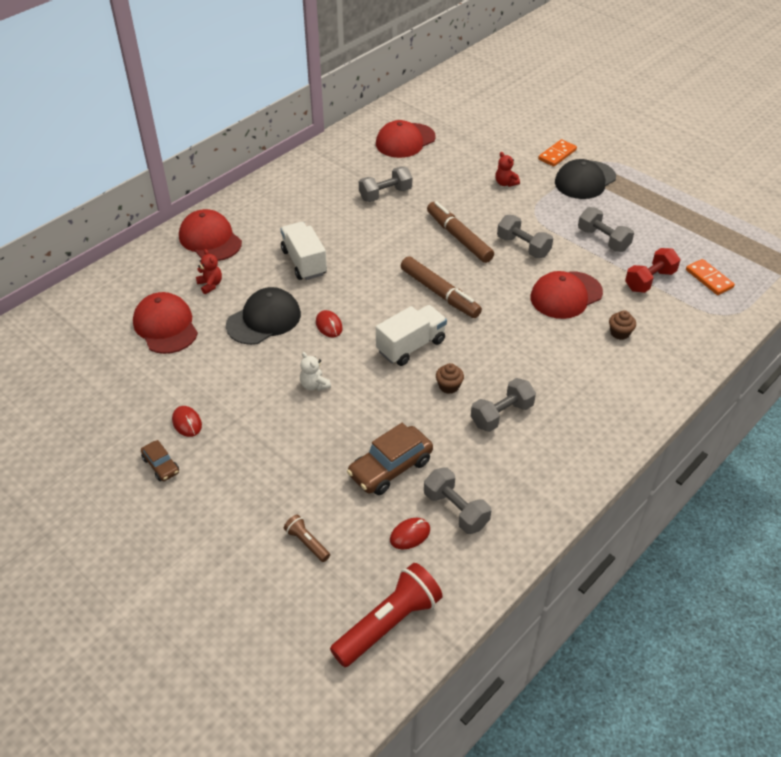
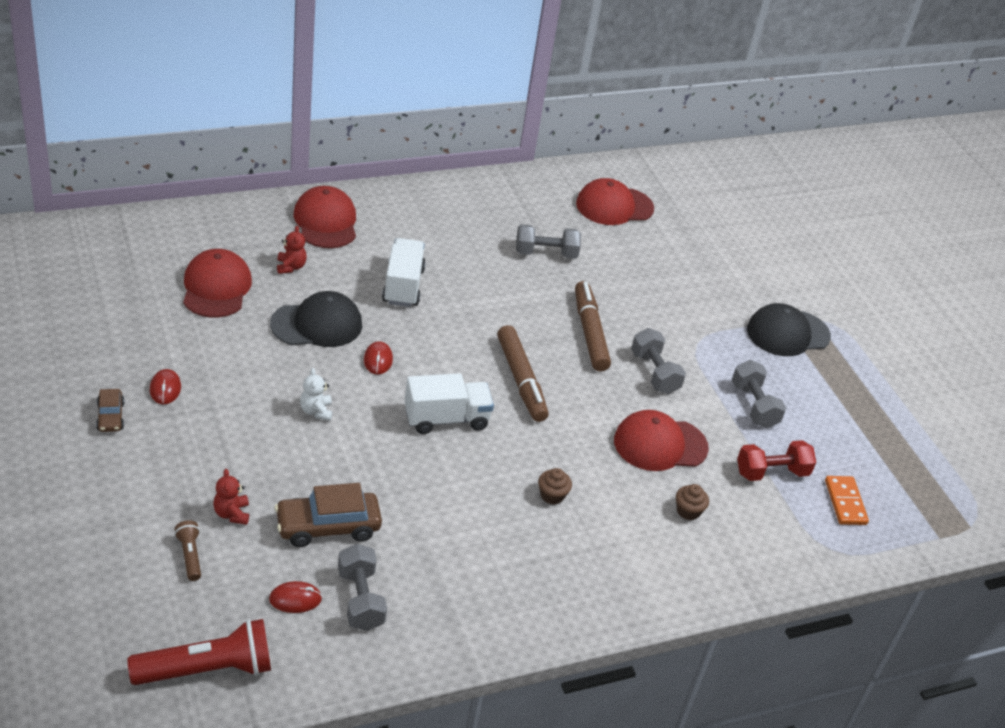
camera: 20 degrees right, 5 degrees down
brown cupcake [436,363,464,394] -> brown cupcake moved to [538,468,572,505]
grey dumbbell [471,378,536,432] -> none
red teddy bear [495,152,520,187] -> red teddy bear moved to [213,469,249,525]
orange domino [538,139,577,167] -> none

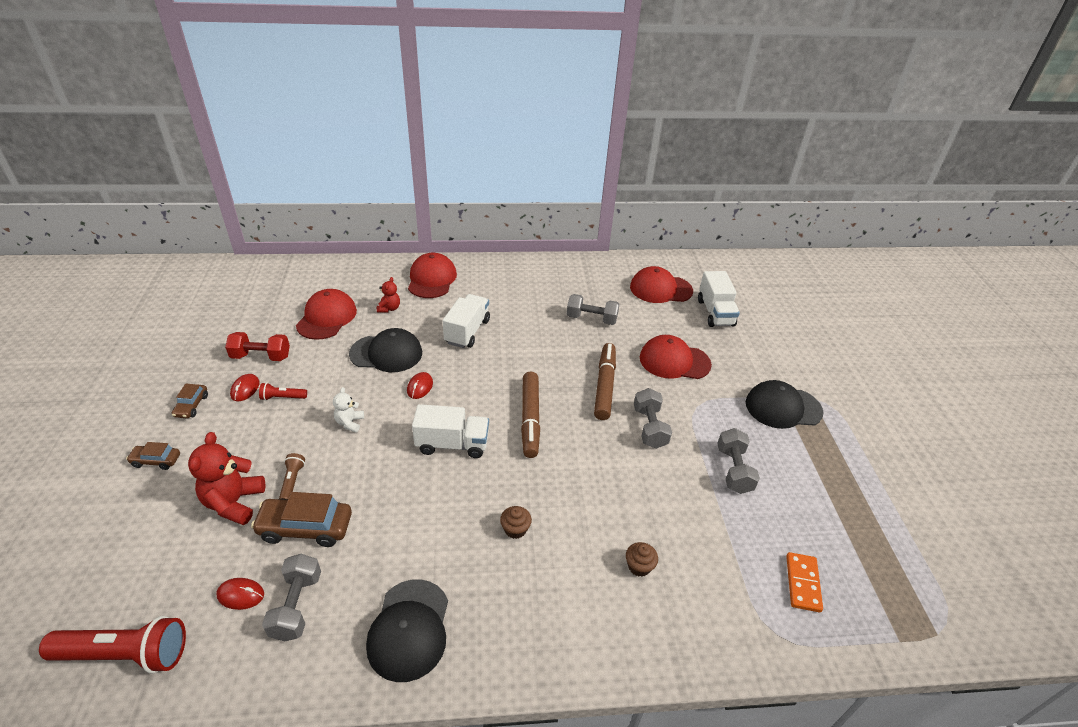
camera: 20 degrees right, 0 degrees up
brown flashlight [174,520,201,581] -> brown flashlight moved to [279,453,305,500]
red teddy bear [213,469,249,525] -> red teddy bear [188,432,265,525], size x1.82
red cap [614,410,709,471] -> red cap moved to [640,335,712,379]
red dumbbell [737,440,816,481] -> red dumbbell moved to [225,332,290,361]
none -> brown car [126,442,180,470]
none -> red flashlight [259,383,307,401]
none -> black cap [366,579,448,682]
none -> white truck [698,271,740,327]

